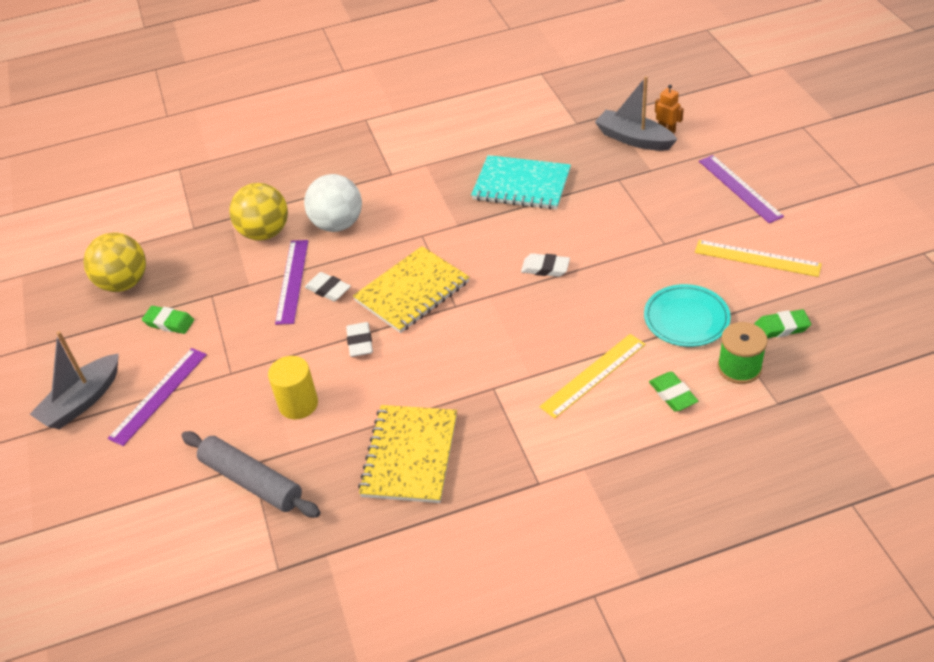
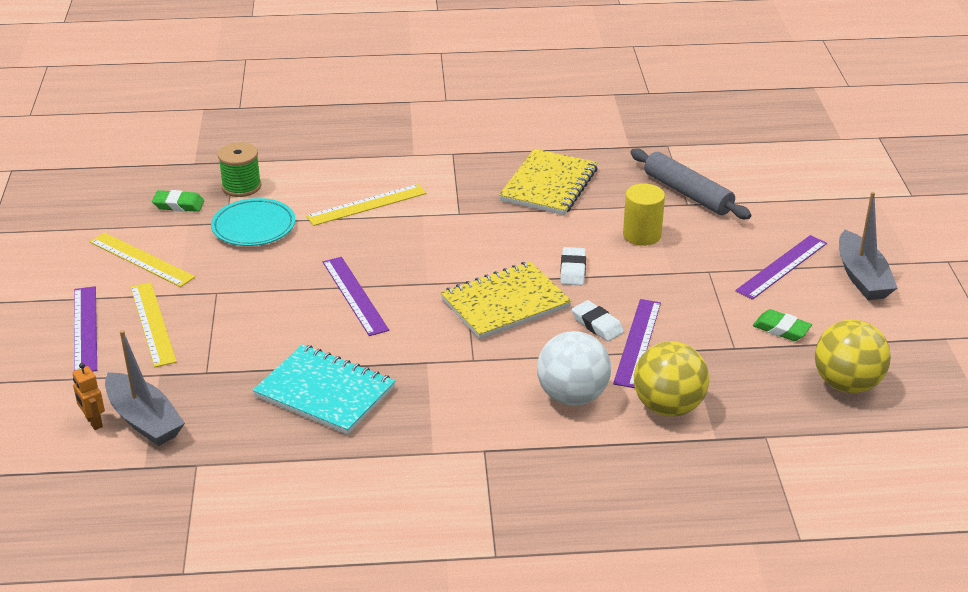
camera: 170 degrees left, 10 degrees down
grey boat [30,331,119,429] -> grey boat turned 120 degrees clockwise [839,192,897,300]
white eraser [521,253,570,277] -> purple ruler [323,257,389,336]
green eraser [649,372,698,411] -> none
none -> yellow ruler [131,282,177,367]

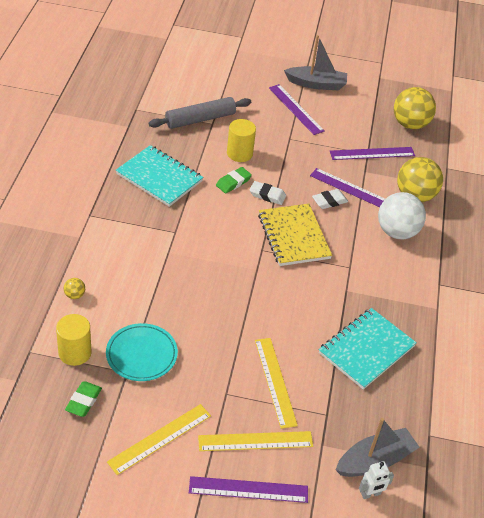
camera: 80 degrees left, 10 degrees up
orange robot [72,363,105,430] -> white robot [359,461,394,499]
green spool [218,142,261,197] -> yellow cylinder [56,314,92,366]
yellow ruler [306,184,426,226] -> yellow ruler moved to [255,338,298,429]
purple ruler [323,257,389,336] -> purple ruler moved to [330,147,415,160]
yellow notebook [499,149,598,215] -> turquoise notebook [116,145,203,207]
green eraser [753,309,812,341] -> green eraser moved to [216,167,252,194]
none -> yellow ball [64,278,85,299]

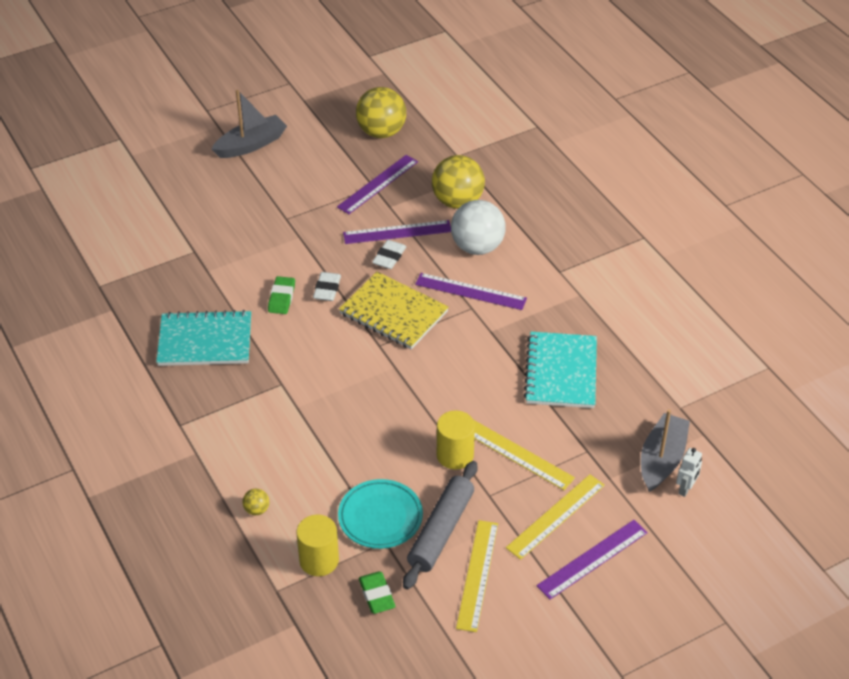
camera: 35 degrees left, 0 degrees up
grey rolling pin [149,97,251,129] -> grey rolling pin moved to [403,461,477,590]
yellow cylinder [227,119,256,162] -> yellow cylinder moved to [437,410,475,469]
white eraser [250,181,286,205] -> white eraser turned 60 degrees counterclockwise [313,272,341,301]
purple ruler [269,84,324,135] -> purple ruler moved to [415,273,527,310]

